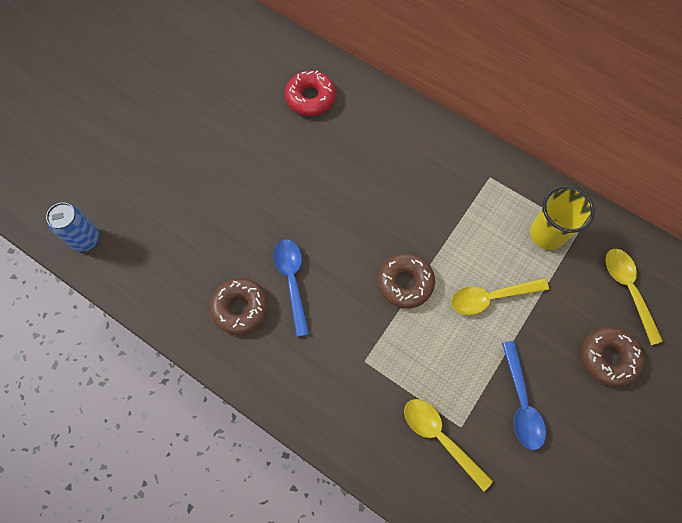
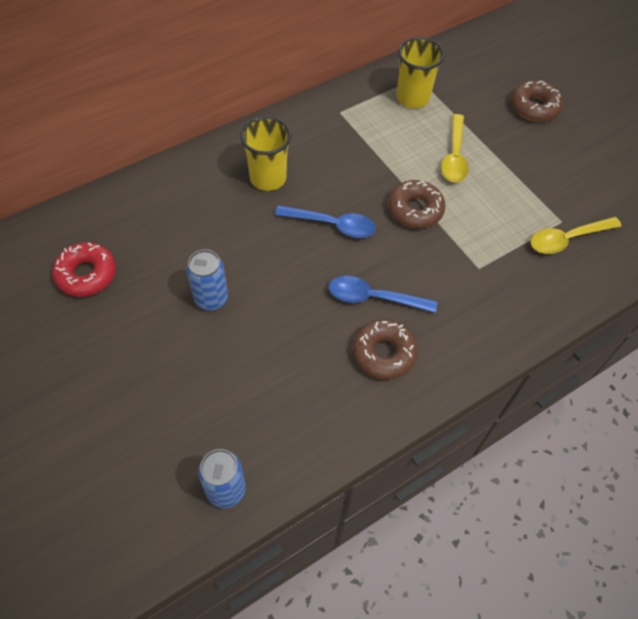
camera: 70 degrees left, 10 degrees down
red donut [285,70,336,116] -> red donut moved to [52,242,116,297]
blue spoon [502,341,546,450] -> blue spoon moved to [275,205,376,238]
yellow spoon [605,249,663,345] -> none
none -> blue can [187,249,228,311]
none -> yellow cup [240,116,292,191]

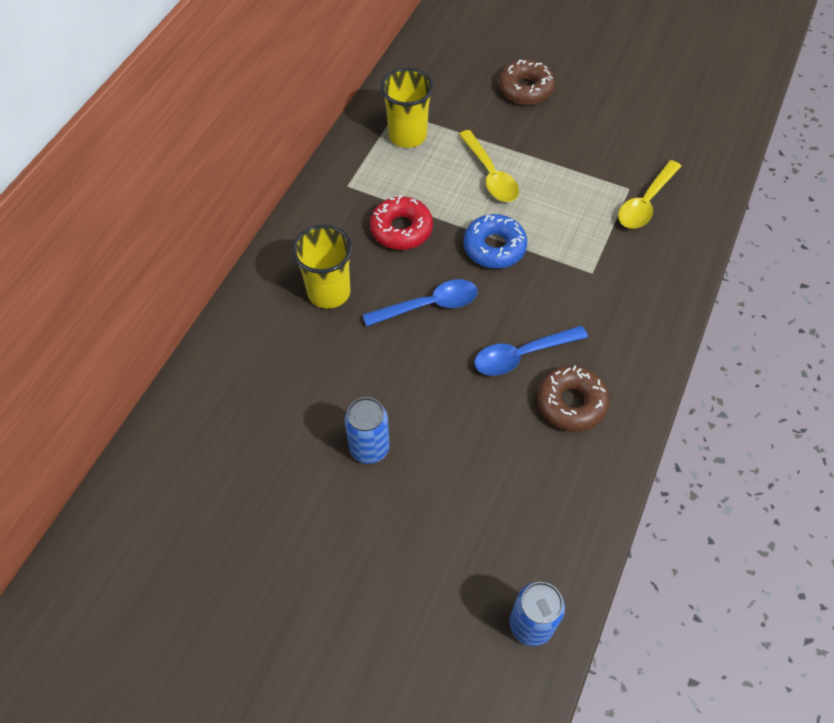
camera: 30 degrees left, 0 degrees up
red donut [52,242,116,297] -> red donut moved to [370,196,433,250]
brown donut [388,180,446,228] -> blue donut [463,214,527,269]

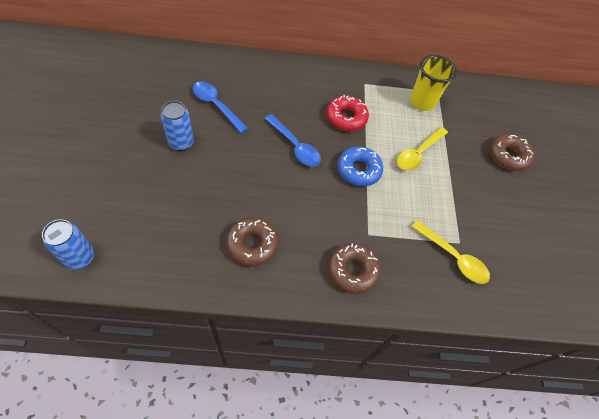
camera: 60 degrees right, 0 degrees up
yellow cup [292,225,352,309] -> none
blue spoon [474,326,588,376] -> blue spoon moved to [193,82,248,133]
yellow spoon [618,160,682,228] -> yellow spoon turned 150 degrees counterclockwise [411,220,490,284]
none -> brown donut [328,243,381,294]

